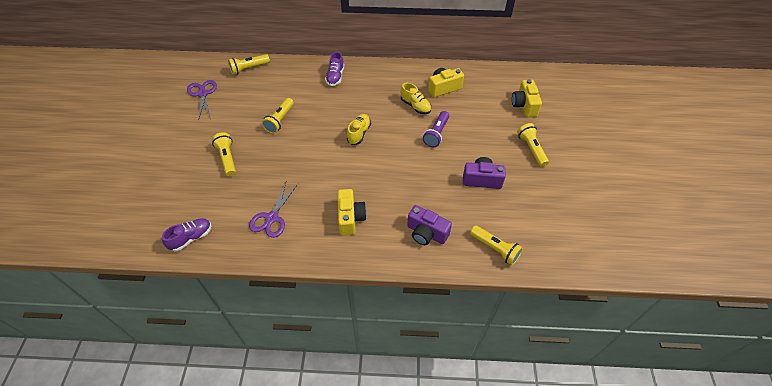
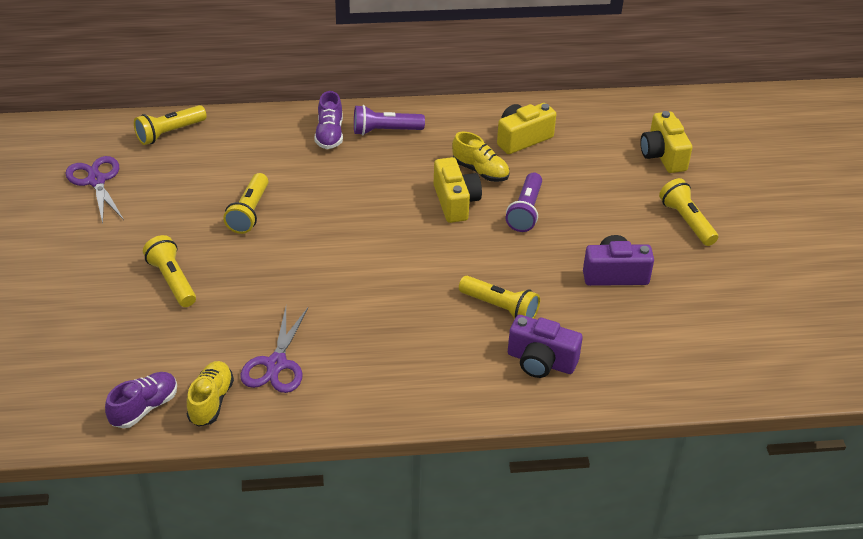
camera: 10 degrees left, 10 degrees down
yellow camera [338,189,367,235] -> yellow camera moved to [434,157,482,223]
yellow shoe [347,114,371,145] -> yellow shoe moved to [187,361,234,427]
yellow flashlight [470,225,523,265] -> yellow flashlight moved to [459,276,540,319]
none -> purple flashlight [354,105,425,135]

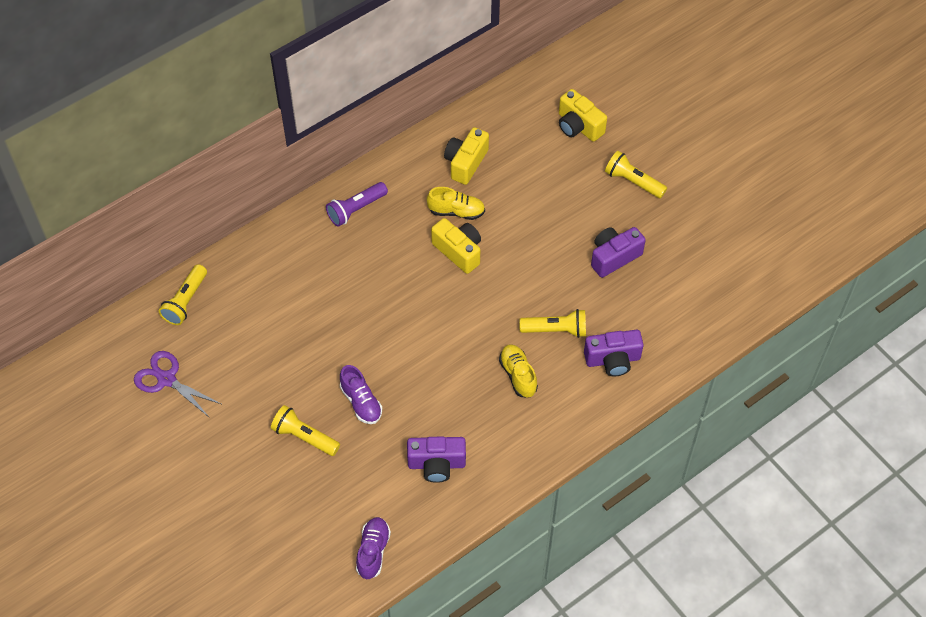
camera: 30 degrees left, 15 degrees up
yellow shoe [187,361,234,427] -> yellow shoe moved to [499,344,538,398]
yellow flashlight [223,173,269,234] -> none
purple scissors [240,307,308,393] -> purple camera [407,437,466,483]
purple shoe [314,91,343,149] -> purple shoe moved to [340,365,382,424]
purple flashlight [506,173,542,232] -> none

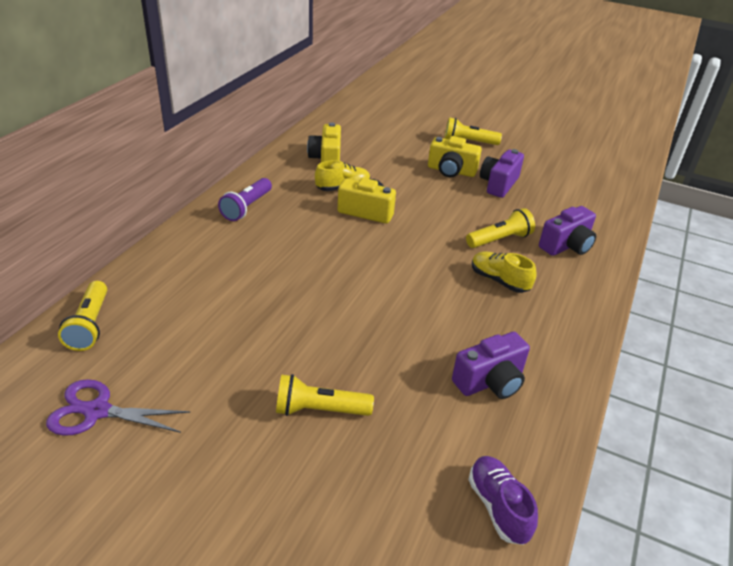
camera: 30 degrees left, 20 degrees down
purple shoe [340,365,382,424] -> none
yellow camera [559,89,607,142] -> yellow camera moved to [428,136,482,177]

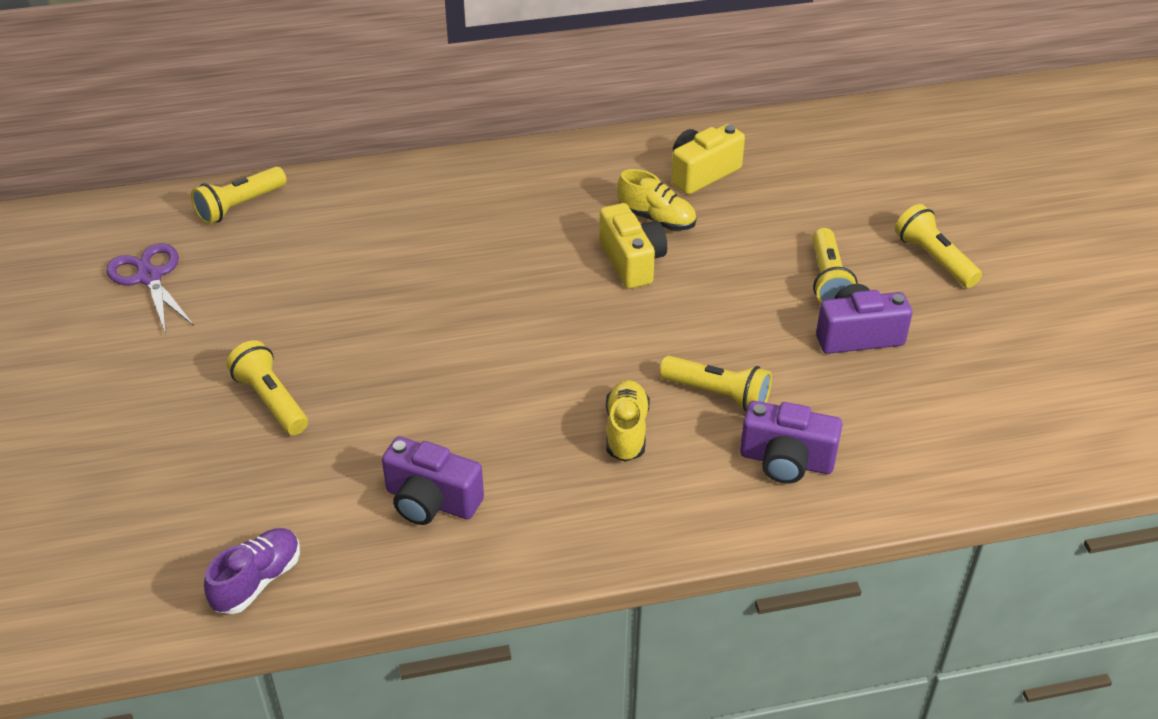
camera: 55 degrees right, 5 degrees up
purple flashlight [218,178,272,221] -> none
yellow camera [428,136,482,177] -> yellow flashlight [812,228,857,303]

